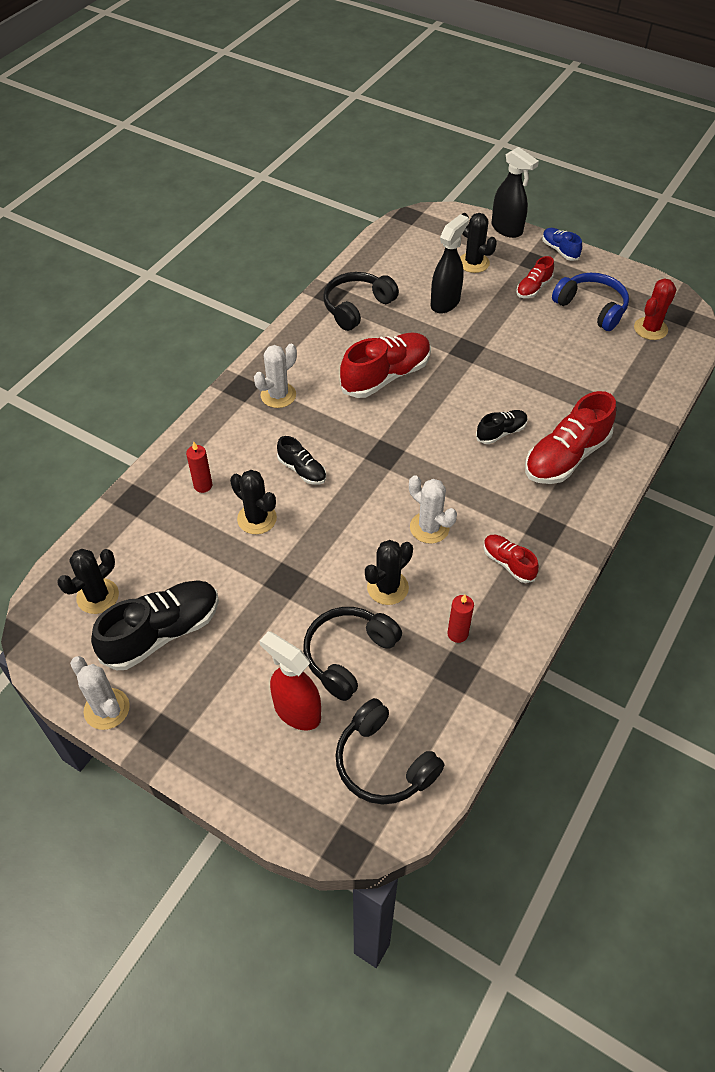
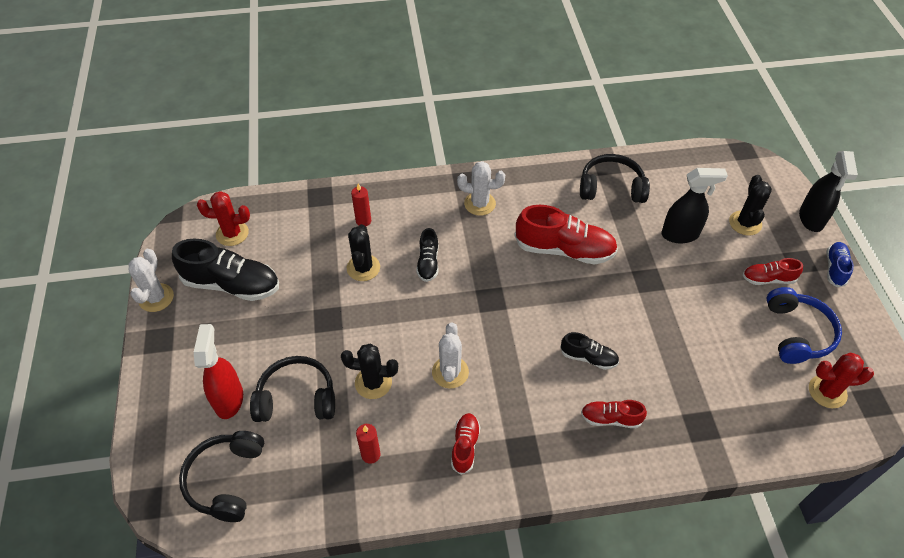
camera: 50 degrees right, 0 degrees up
black cactus [57,549,119,614] -> red cactus [197,191,250,246]
red shoe [525,391,616,484] -> red shoe [581,400,647,428], size x0.53

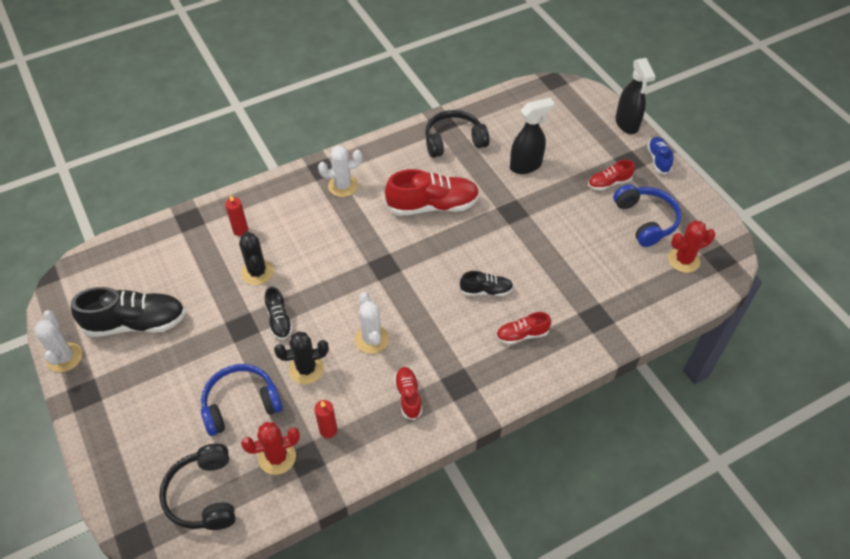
camera: 20 degrees left, 0 degrees up
red spray bottle [194,324,243,419] -> none
red cactus [197,191,250,246] -> red cactus moved to [241,422,300,475]
black headphones [250,356,335,422] -> blue headphones [201,364,283,436]
black shoe [416,228,439,282] -> black shoe moved to [264,287,293,340]
black cactus [729,175,772,235] -> none

